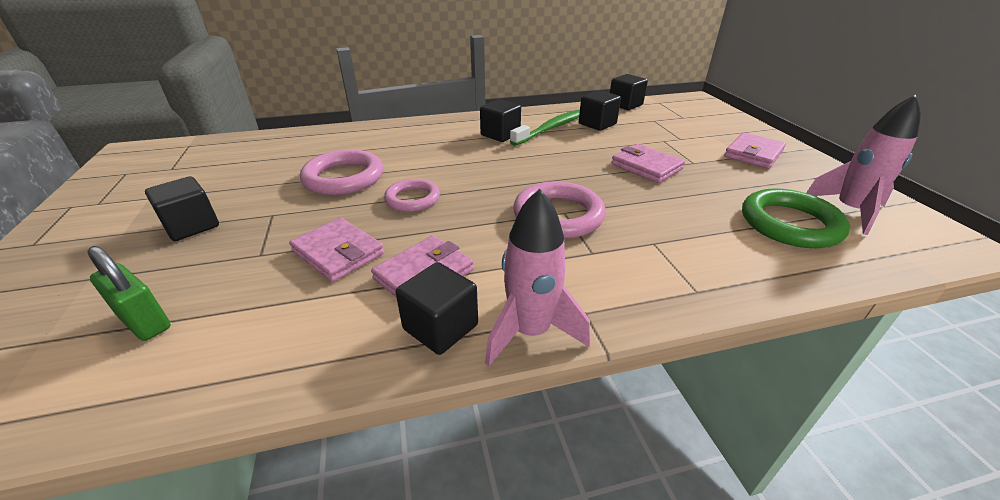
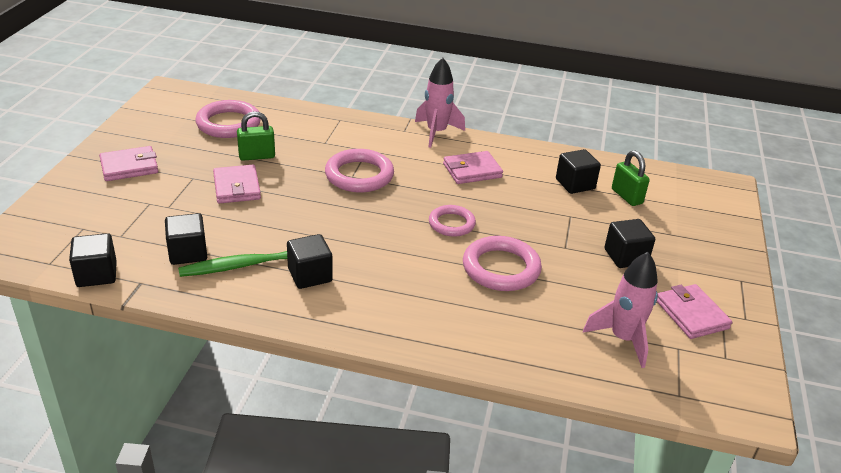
camera: 155 degrees left, 0 degrees up
pink wallet [289,217,384,282] -> pink wallet moved to [657,284,732,339]
black cube [396,262,478,355] -> black cube moved to [556,149,601,194]
green ring [742,188,850,248] -> pink ring [195,100,261,138]
pink rocket [806,94,921,235] -> pink rocket moved to [583,252,658,368]
none -> green padlock [237,111,275,161]

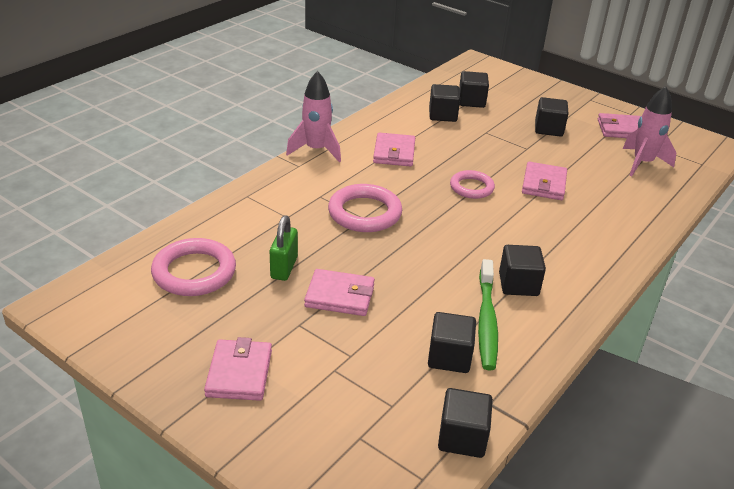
camera: 65 degrees left, 0 degrees up
pink ring [463,236,542,291] -> pink wallet [522,162,567,200]
green padlock [612,151,650,206] -> black cube [459,71,489,108]

